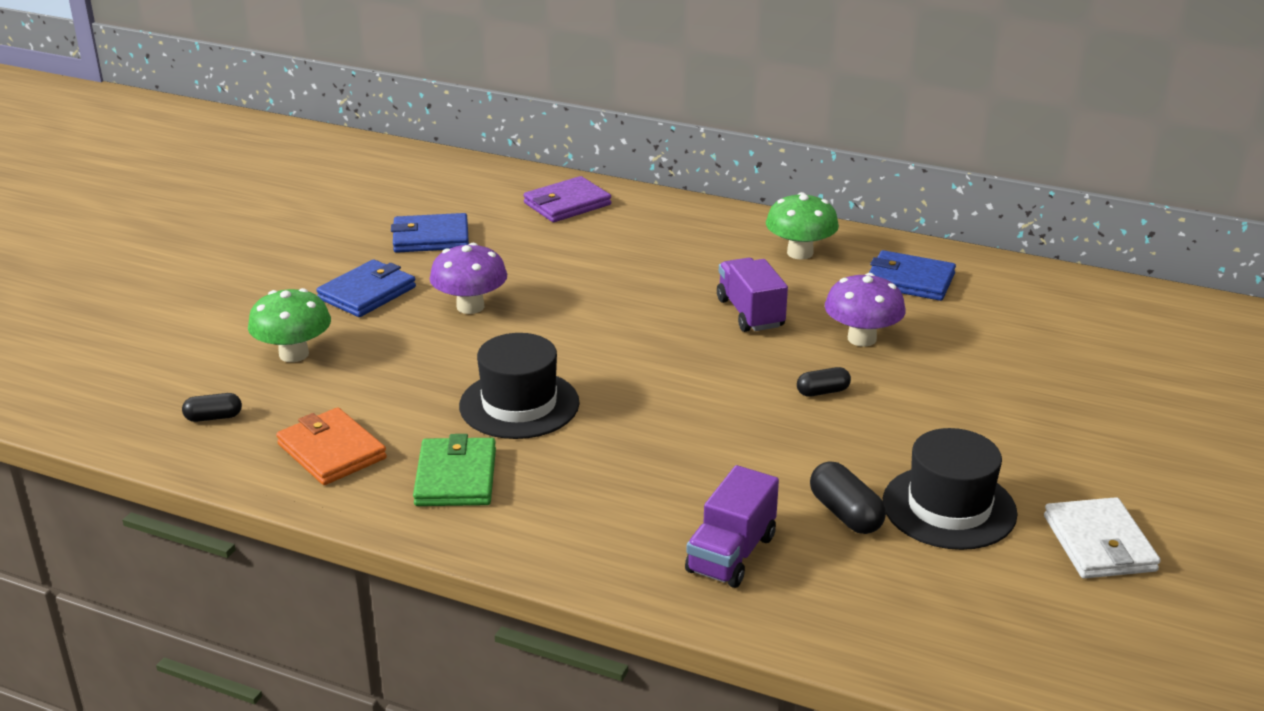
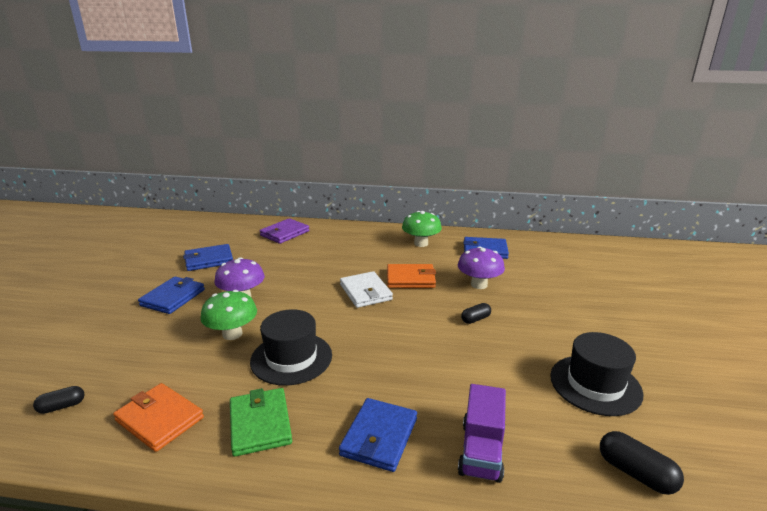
camera: 15 degrees left, 5 degrees down
green mushroom [248,288,331,362] -> green mushroom moved to [200,290,257,340]
purple truck [717,258,788,332] -> orange wallet [387,264,436,288]
black capsule [810,461,886,534] -> black capsule moved to [600,431,684,495]
white wallet [1044,497,1161,579] -> white wallet moved to [340,271,393,308]
none -> blue wallet [339,398,417,472]

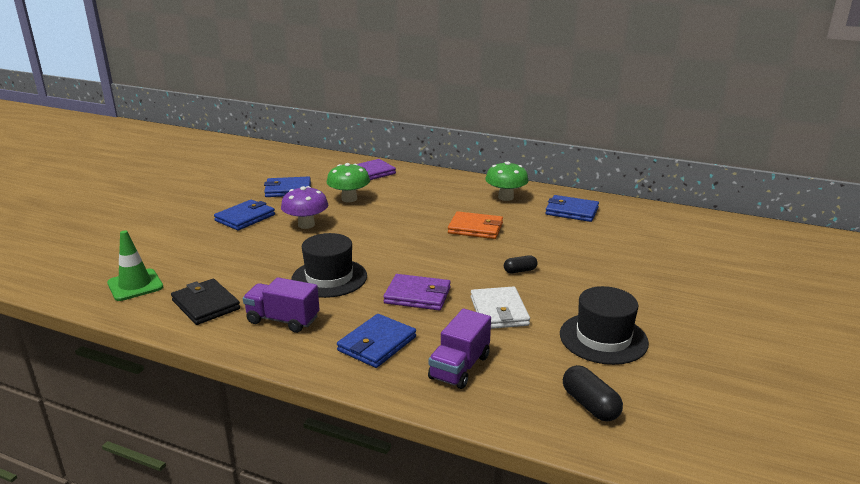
camera: 15 degrees right, 0 degrees up
black capsule [33,386,84,414] -> green traffic cone [107,230,163,301]
orange wallet [113,383,204,452] -> black wallet [171,279,240,325]
green mushroom [200,290,257,340] -> green mushroom moved to [327,163,370,202]
green wallet [230,388,292,457] -> purple truck [243,277,320,333]
white wallet [340,271,393,308] -> white wallet moved to [471,286,530,329]
purple mushroom [458,246,505,289] -> none
none -> purple wallet [383,274,451,310]

